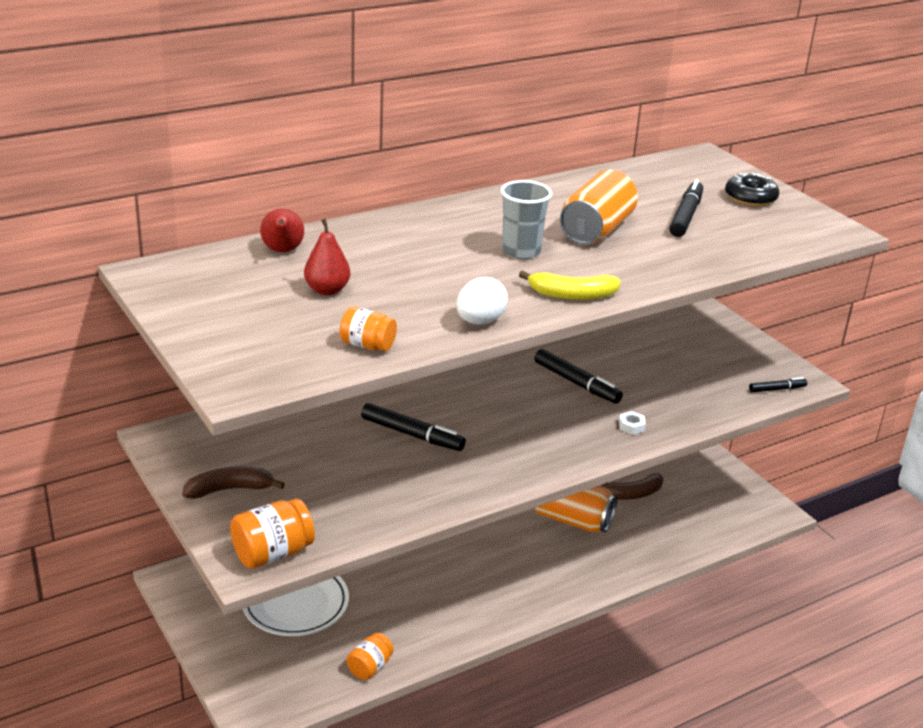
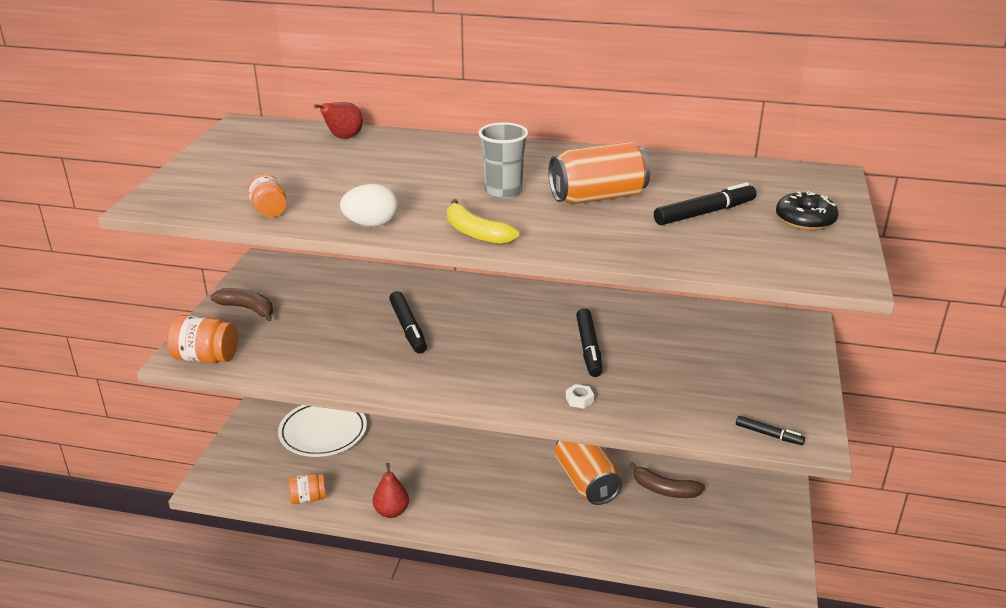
camera: 45 degrees right, 0 degrees up
red pear [304,218,350,295] -> red pear moved to [373,463,409,518]

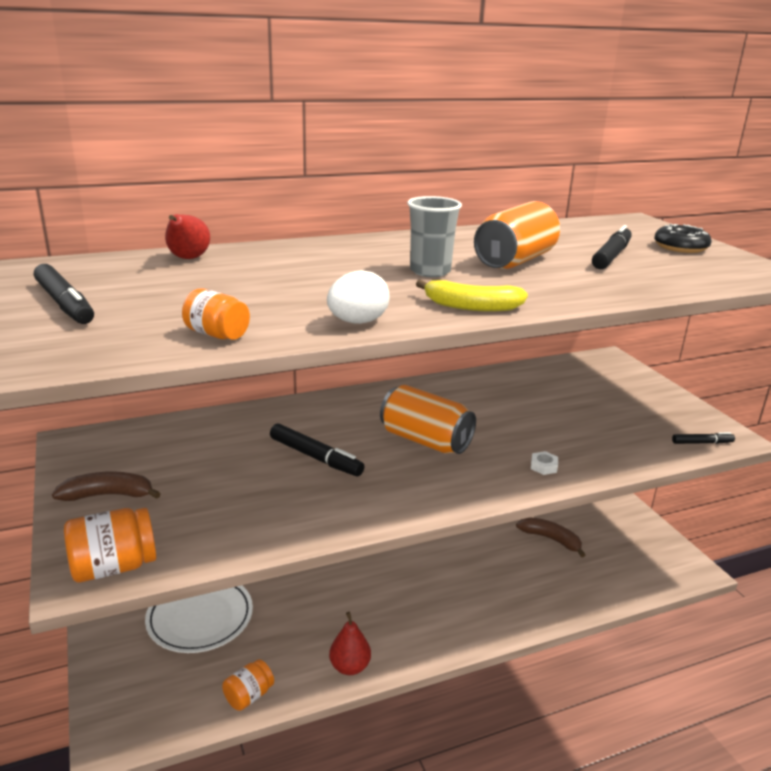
camera: 35 degrees left, 5 degrees down
orange can [555,440,622,505] -> orange can moved to [380,385,476,454]
black marker [576,308,602,377] -> black marker moved to [34,264,94,324]
brown banana [629,462,705,498] -> brown banana turned 135 degrees counterclockwise [516,517,585,557]

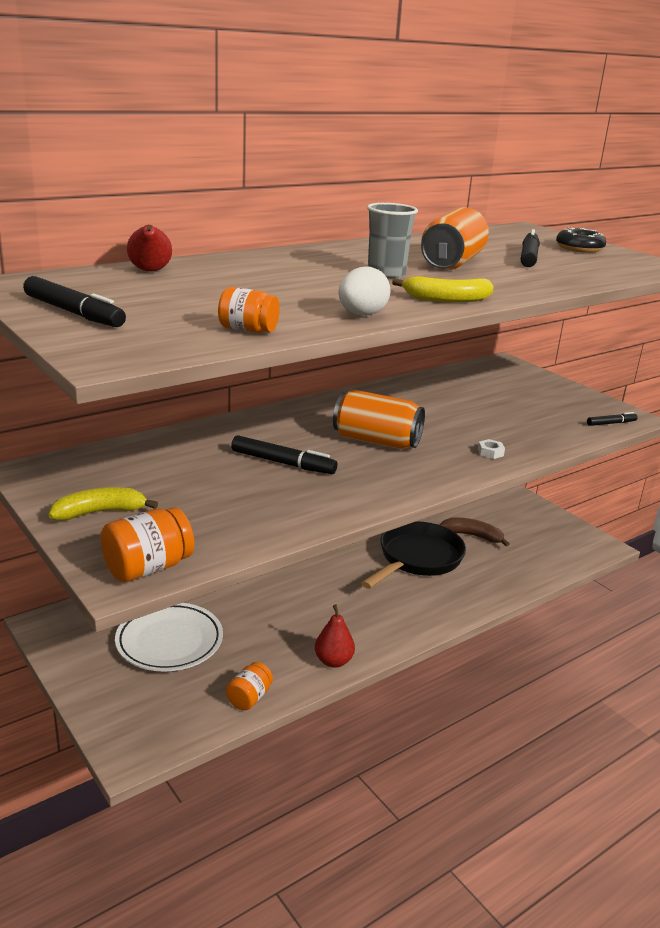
camera: 15 degrees left, 0 degrees up
brown banana [52,471,161,501] -> yellow banana [48,487,158,520]
none -> black pan [361,521,466,589]

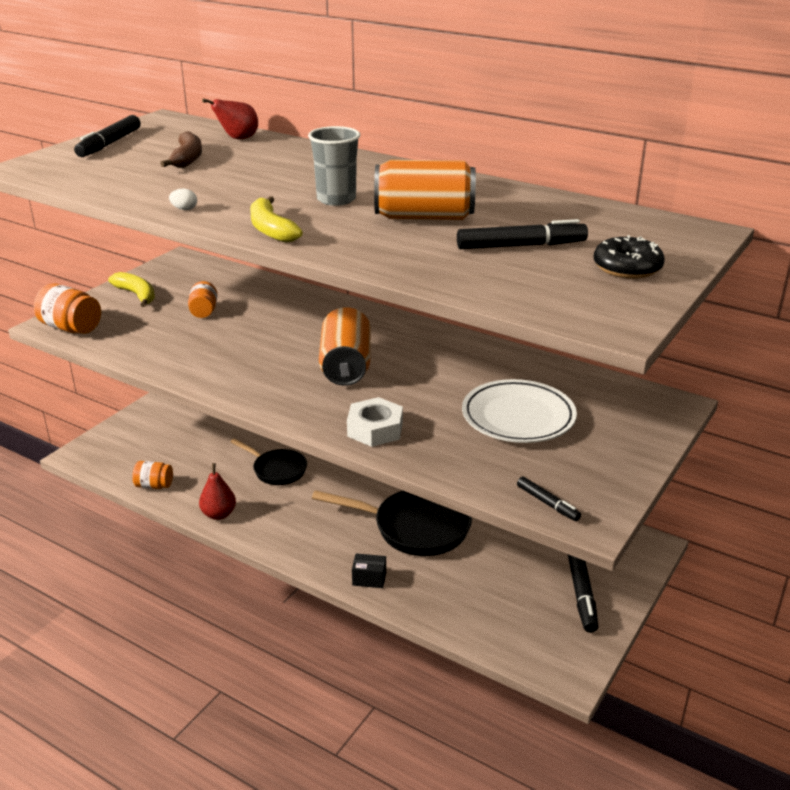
camera: 70 degrees right, 5 degrees up
white plate [115,603,223,672] -> white plate moved to [462,379,577,443]
orange jar [218,287,280,333] -> orange jar moved to [188,281,218,318]
black marker [231,435,337,474] -> black marker moved to [568,555,598,633]
white egg [338,266,390,316] -> white egg [169,189,197,210], size x0.50
brown banana [440,518,510,547] -> brown banana moved to [160,131,202,168]
white nut [478,439,505,459] -> white nut [347,397,403,447], size x1.97
none -> black pan [231,438,307,485]
none -> black box [352,553,386,588]

